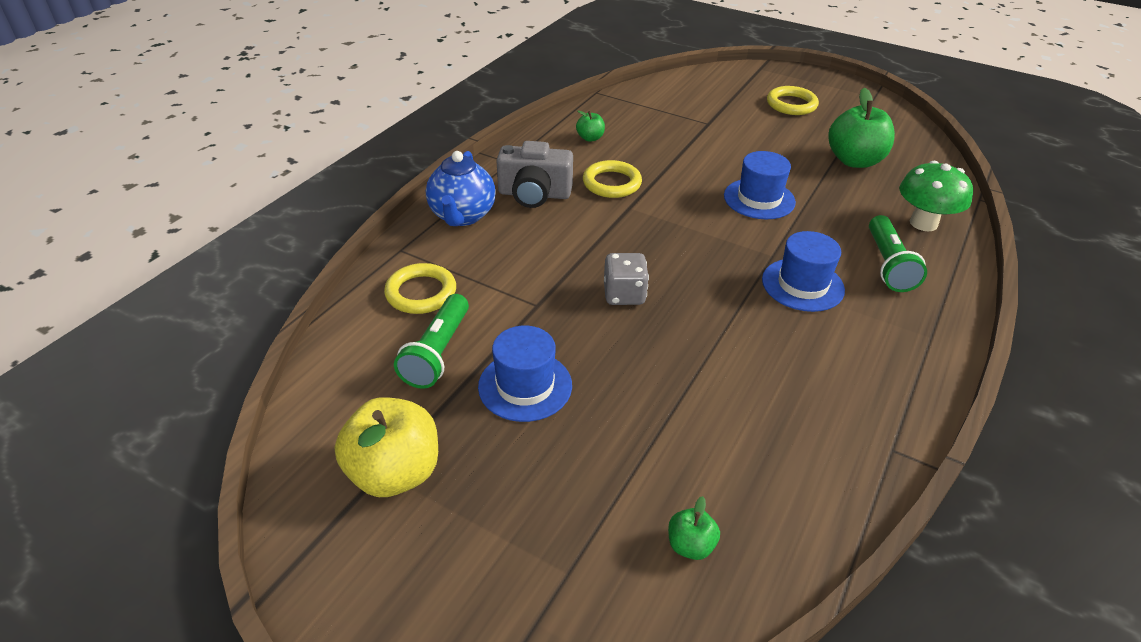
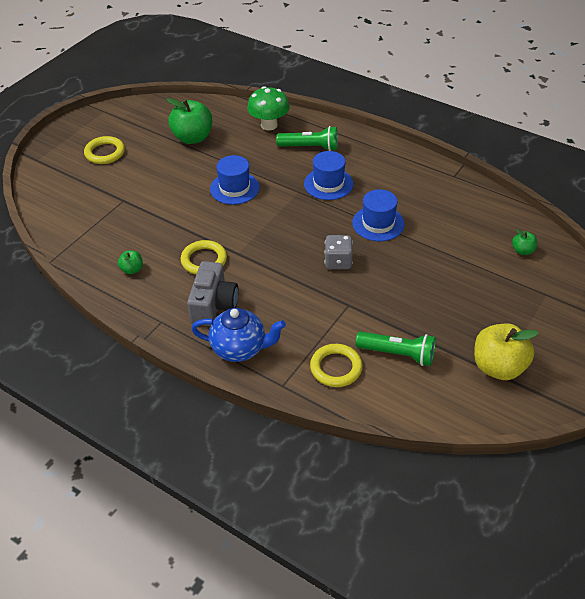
camera: 85 degrees left, 5 degrees up
blue hat [478,326,572,422] -> blue hat moved to [352,189,405,241]

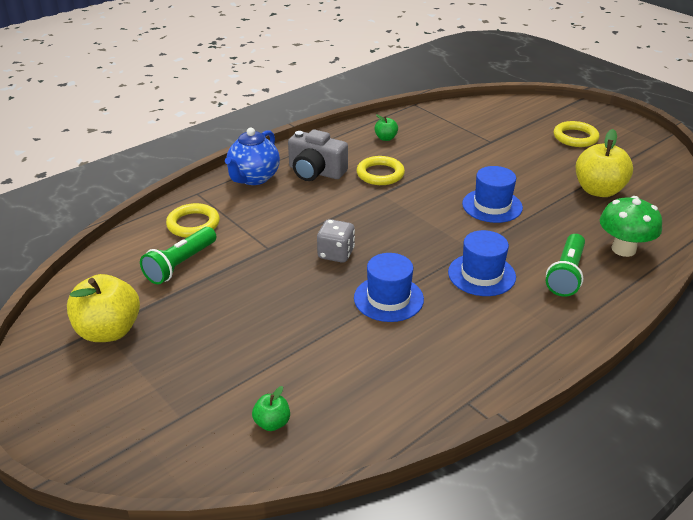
camera: 105 degrees right, 10 degrees down
green apple [167,98,212,144] -> yellow apple [576,129,633,197]

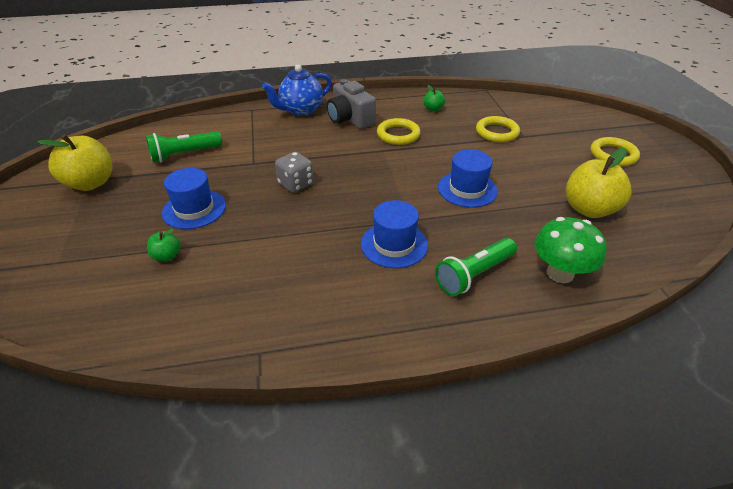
camera: 30 degrees right, 5 degrees up
yellow ring [166,203,220,238] -> yellow ring moved to [476,116,520,142]
green apple [252,386,290,431] -> green apple moved to [147,228,181,261]
blue hat [354,253,424,322] -> blue hat moved to [162,168,226,229]

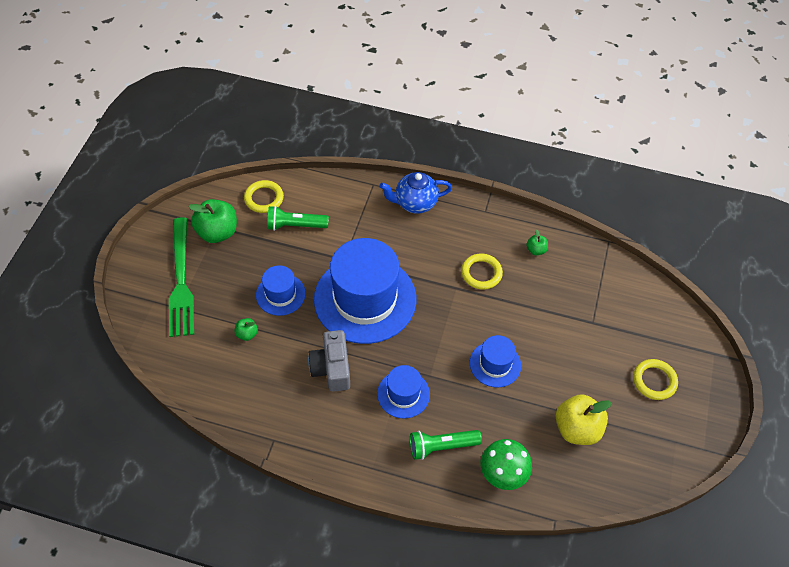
camera: 25 degrees right, 15 degrees up
yellow apple [37,134,113,191] -> green apple [188,199,237,243]
grey dice [275,152,314,193] -> blue hat [314,238,416,344]
grey camera [327,79,376,129] -> grey camera moved to [308,330,350,392]
yellow ring [476,116,520,142] -> yellow ring moved to [244,180,284,213]
none -> green fork [169,217,194,337]

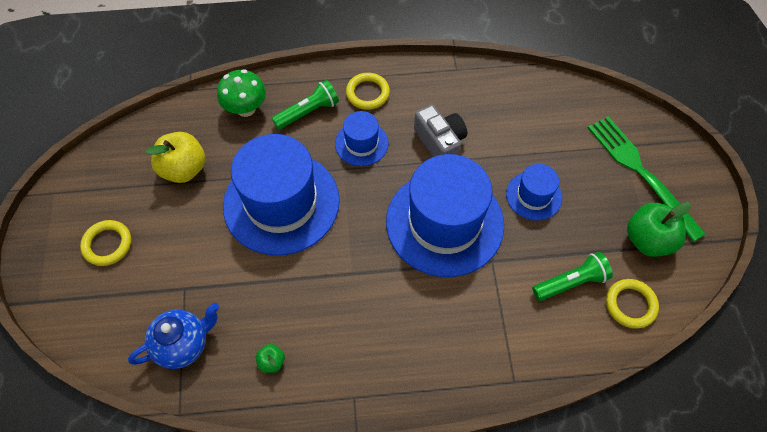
camera: 160 degrees right, 5 degrees up
green apple [234,318,258,341] -> none
blue teapot [379,172,452,214] -> blue teapot moved to [128,303,219,369]
yellow ring [461,254,503,290] -> yellow ring moved to [346,73,390,110]
blue hat [470,335,521,388] -> blue hat [223,134,340,256], size x2.07

